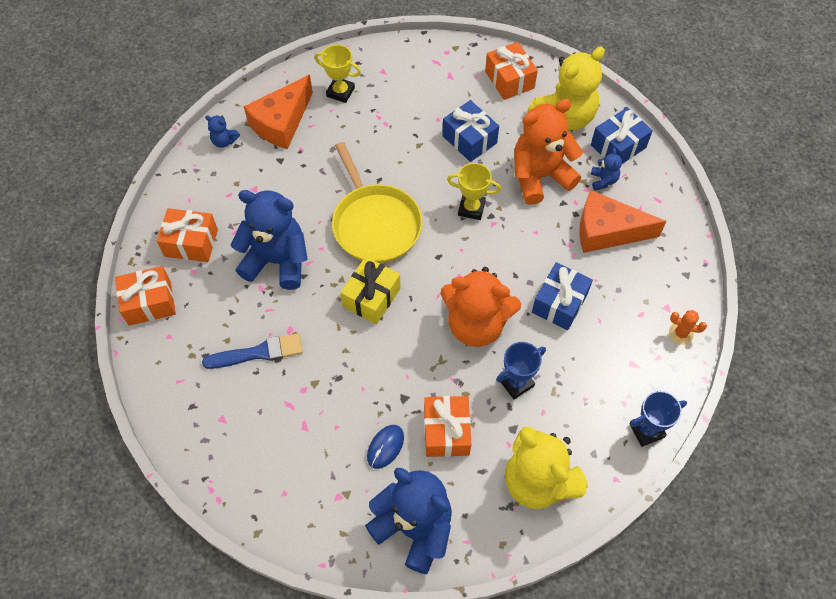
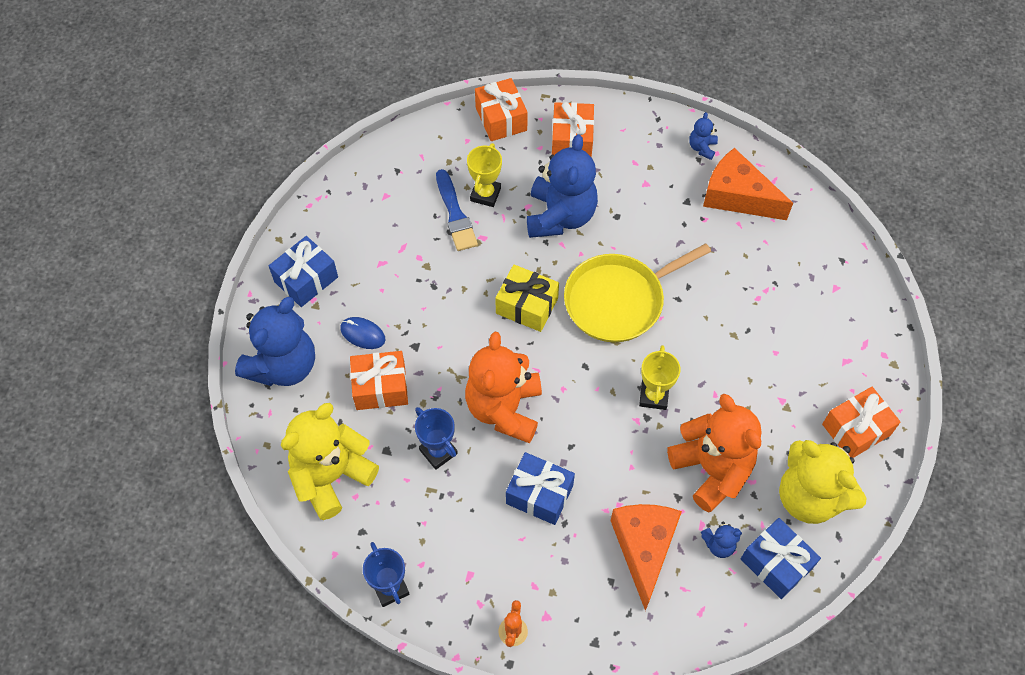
camera: 85 degrees right, 0 degrees up
yellow trophy [315,45,361,103] -> yellow trophy moved to [467,143,502,207]
blue gift [442,100,499,162] -> blue gift moved to [269,236,338,307]

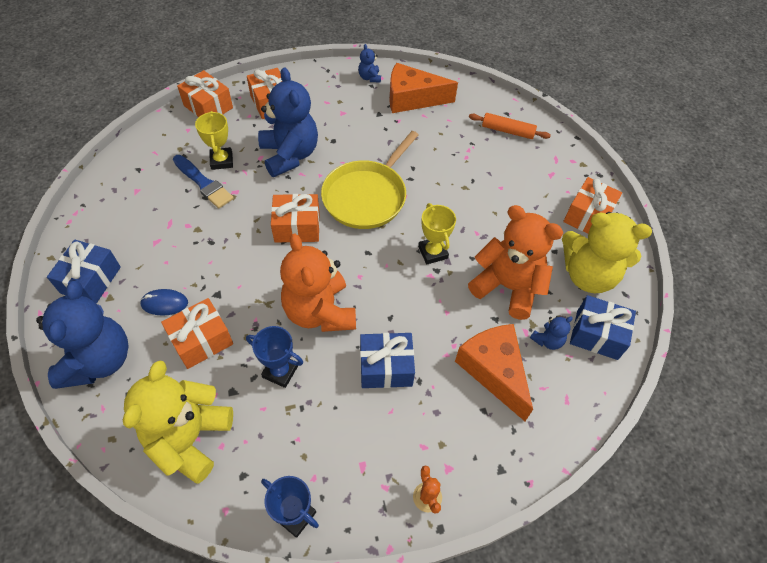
camera: 30 degrees left, 5 degrees down
yellow gift [495,264,559,332] -> orange gift [271,194,320,242]
none -> orange rolling pin [469,113,551,139]

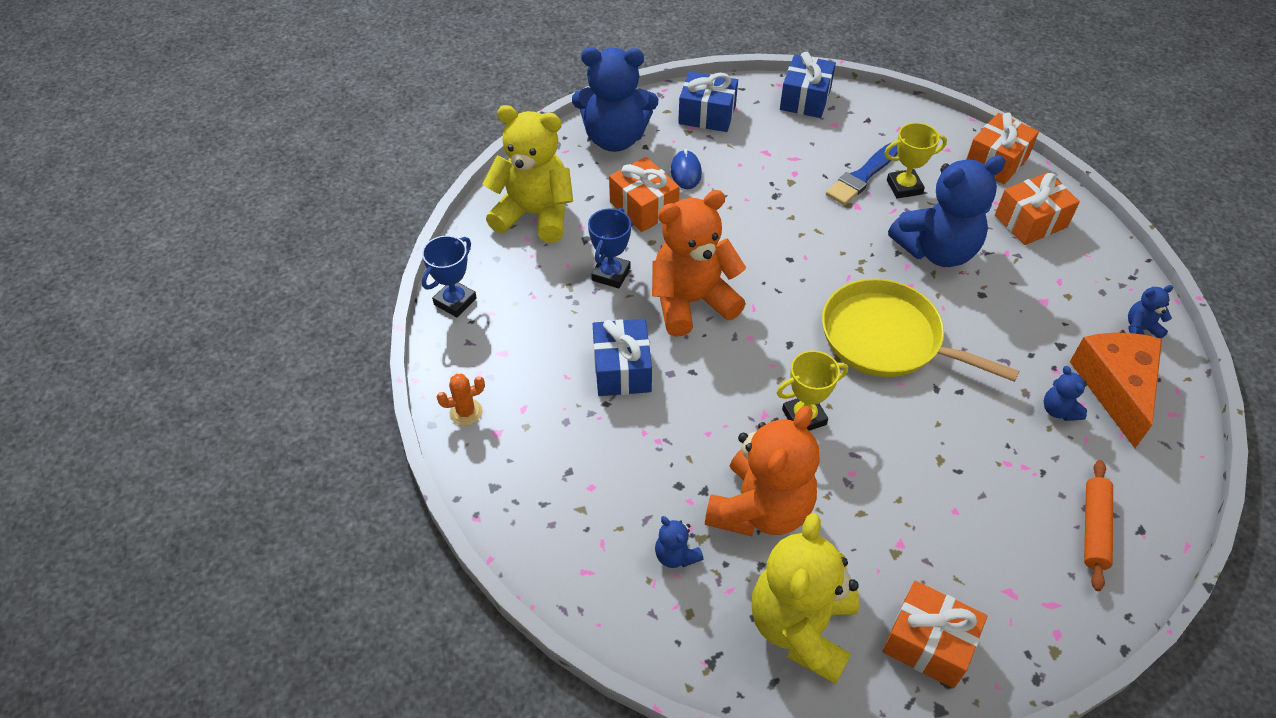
camera: 90 degrees right, 5 degrees down
orange gift [271,194,320,242] -> none
orange cheese [455,324,533,421] -> none
blue gift [570,295,636,360] -> blue gift moved to [780,52,836,118]
none -> blue teddy bear [1044,366,1087,421]

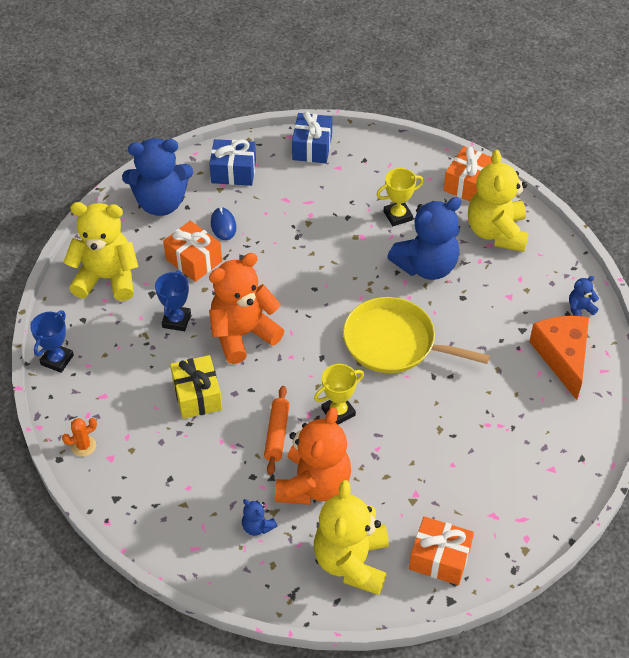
camera: 10 degrees left, 0 degrees up
blue gift [593,319,652,396] -> yellow gift [170,355,222,419]
blue brush [826,143,898,205] -> none
orange gift [995,172,1080,245] -> yellow teddy bear [468,150,529,252]
blue teddy bear [1044,366,1087,421] -> none
orange rolling pin [1084,460,1113,591] -> orange rolling pin moved to [264,386,290,475]

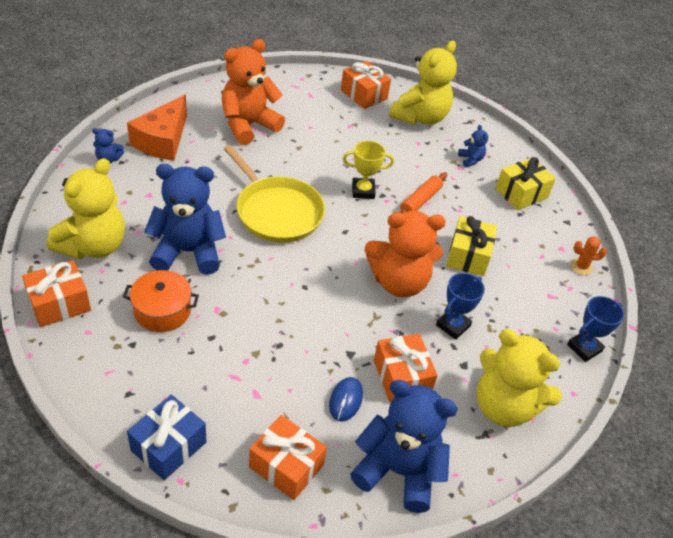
camera: 155 degrees left, 5 degrees down
blue gift [209,139,256,186] -> orange gift [249,415,327,500]
orange teddy bear [275,408,351,505] -> orange teddy bear moved to [222,39,285,145]
yellow trophy [377,168,424,226] -> orange pot [123,270,199,332]
none -> yellow gift [495,157,556,210]

